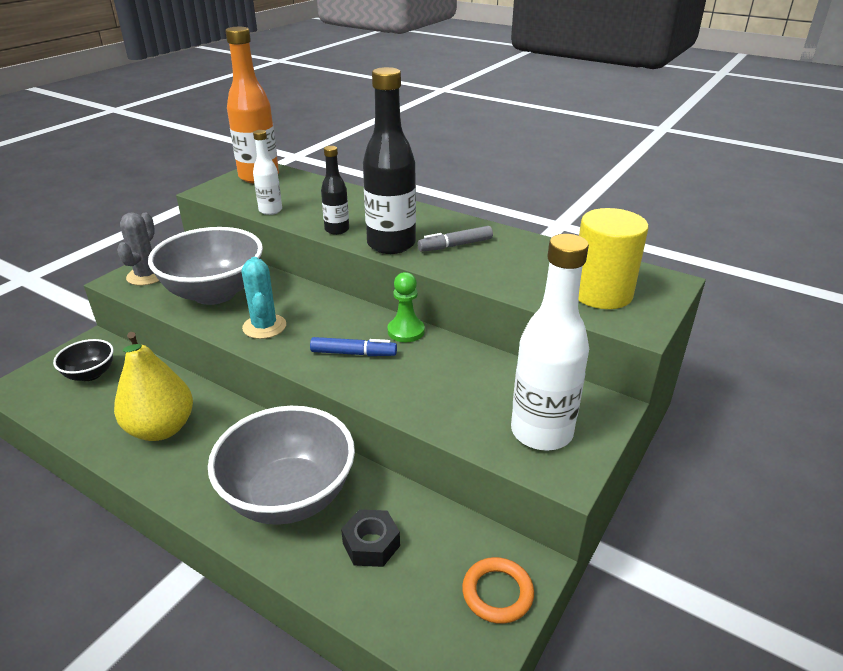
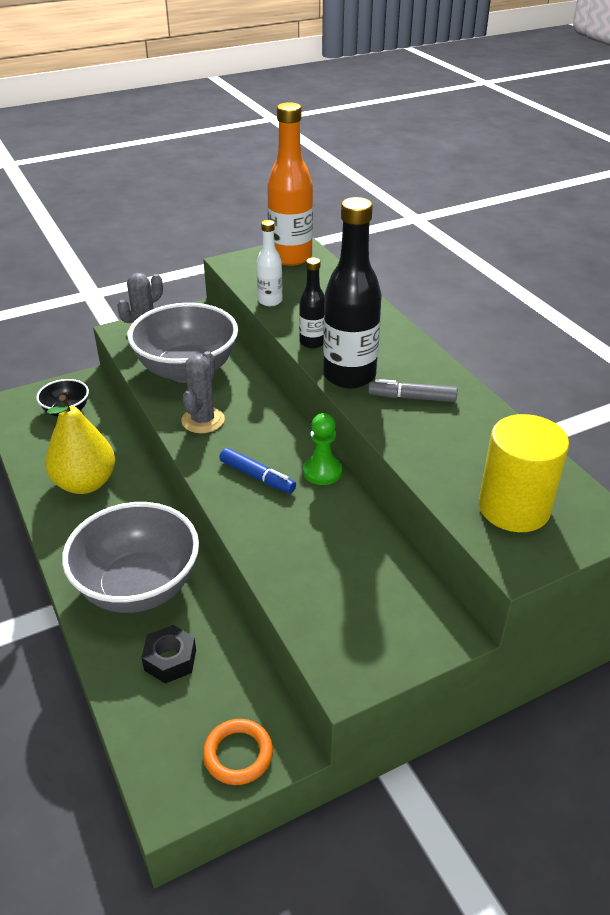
camera: 30 degrees right, 5 degrees up
turquoise cactus [242,257,286,339] -> grey cactus [181,351,225,433]
white bottle [511,234,589,451] -> none

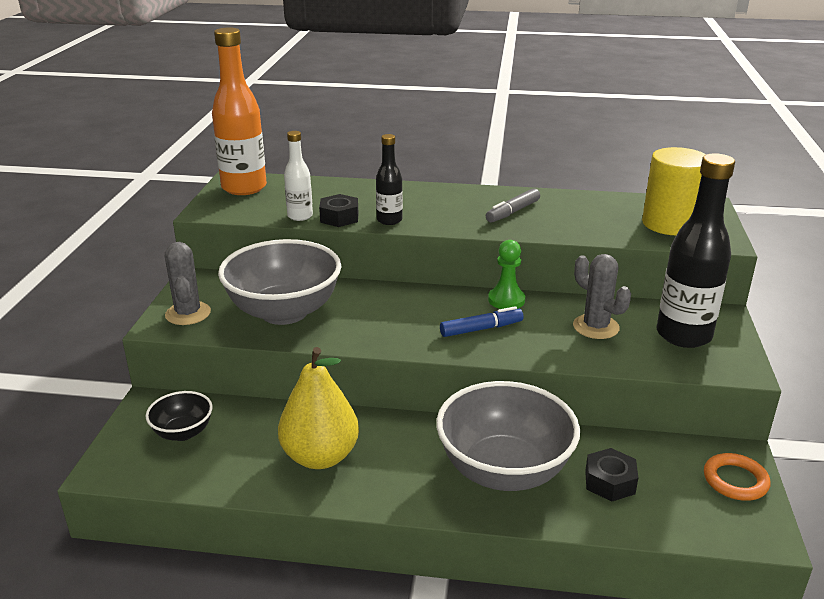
camera: 55 degrees left, 10 degrees down
grey cactus [181,351,225,433] -> grey cactus moved to [573,254,631,339]
black bottle [323,197,382,389] -> black bottle moved to [656,153,735,348]
none -> black nut [319,194,358,227]

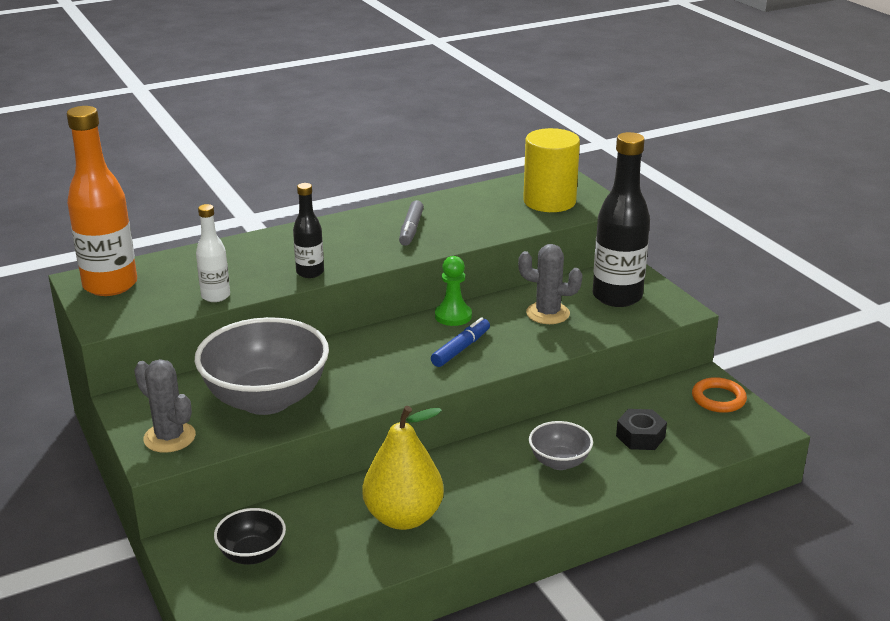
camera: 35 degrees left, 0 degrees up
black nut [319,194,358,227] -> none
grey bowl [436,381,580,491] -> grey bowl [529,421,593,470], size x0.49

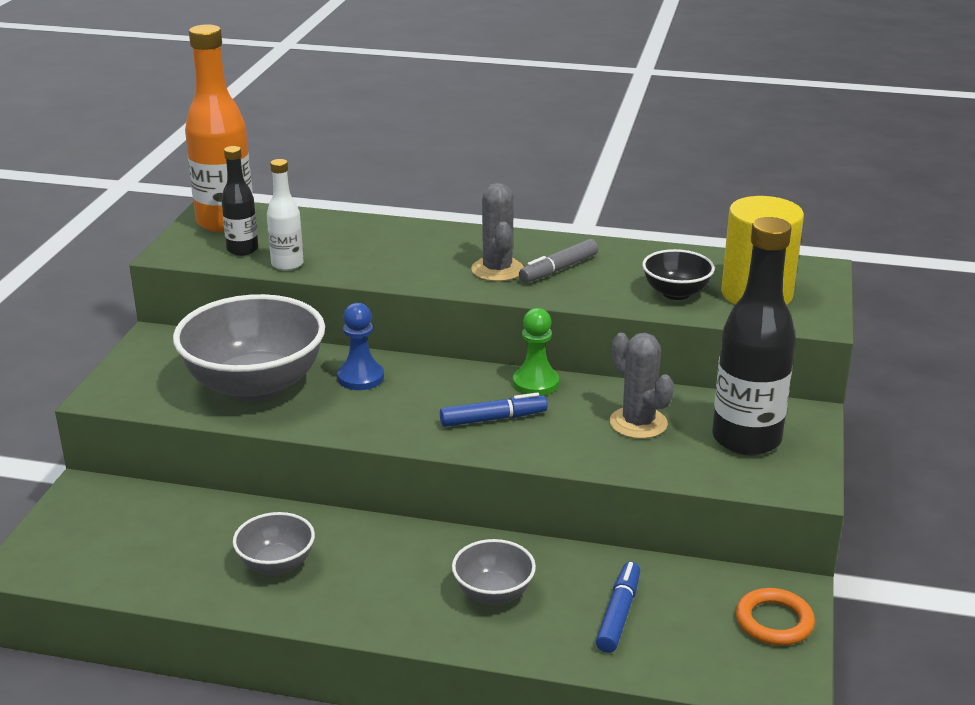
camera: 40 degrees right, 0 degrees up
grey cactus [134,359,196,453] -> grey cactus moved to [471,183,524,281]
black bowl [214,508,286,565] -> black bowl moved to [642,249,715,300]
black bottle [293,183,324,278] -> black bottle moved to [221,146,258,256]
yellow pear [362,406,444,530] -> grey bowl [233,512,315,575]
black nut [616,409,667,450] -> blue marker [596,562,640,653]
none -> blue pawn [337,303,384,390]

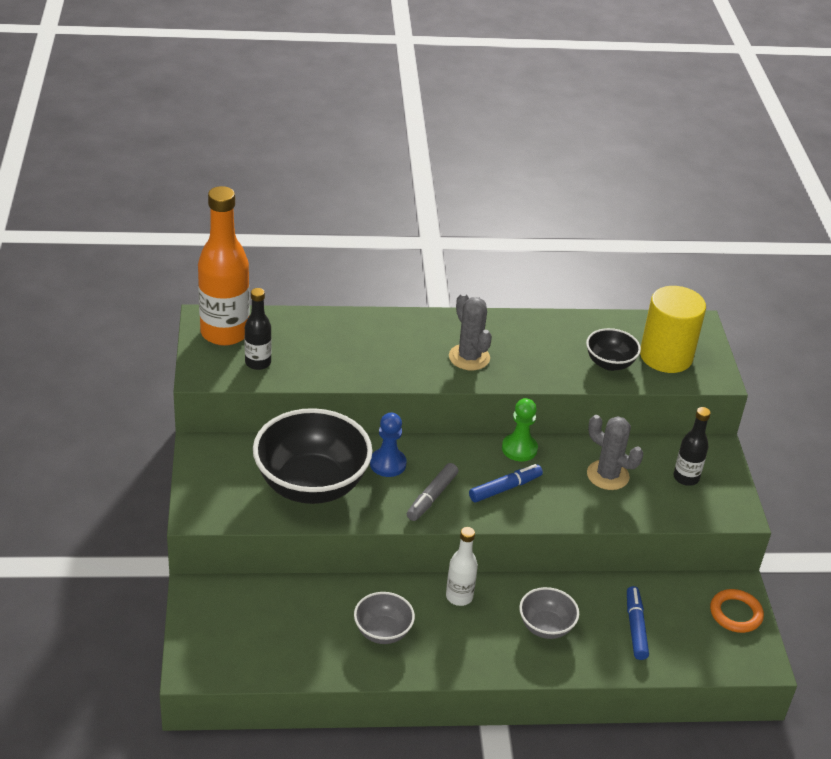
camera: 20 degrees left, 10 degrees up
grey bowl [173,294,325,402] -> black bowl [253,408,373,504]
white bottle [267,159,304,271] -> white bottle moved to [446,527,478,606]
grey marker [519,239,598,283] -> grey marker moved to [407,463,458,521]
black bottle [712,217,796,455] -> black bottle [674,407,711,486], size x0.53

